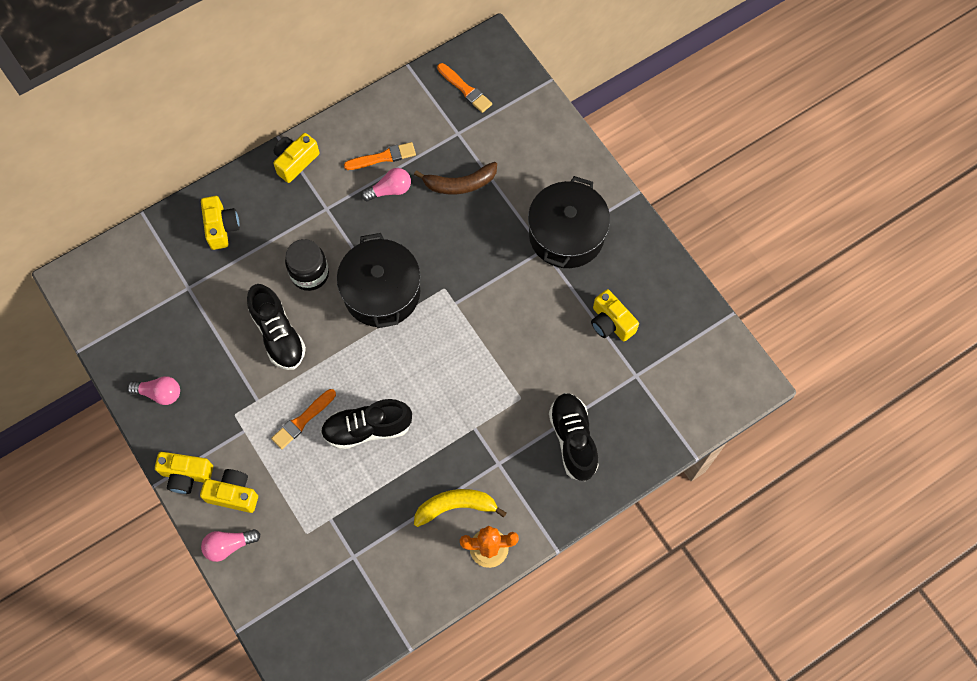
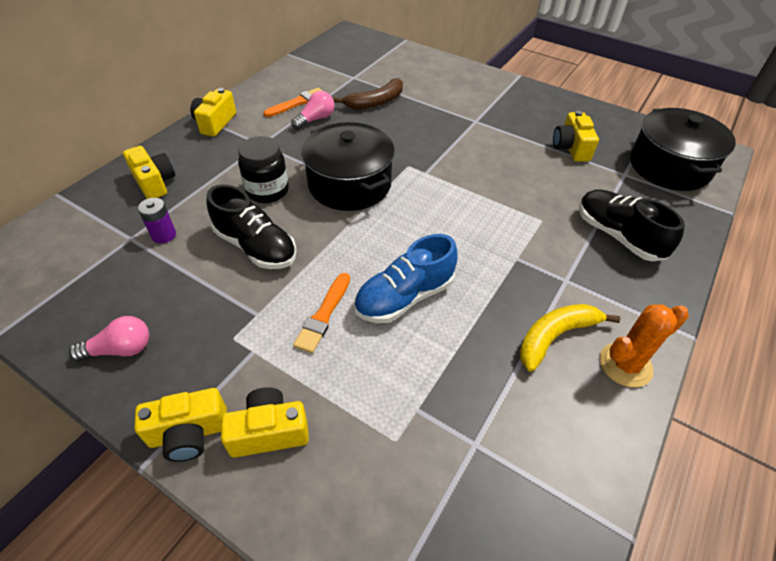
camera: 25 degrees left, 20 degrees down
pink light bulb [201,529,260,562] -> none
black shoe [320,399,412,450] -> blue shoe [354,234,458,323]
orange brush [437,63,492,113] -> none
black pot [528,176,610,268] -> black pot moved to [630,108,736,191]
yellow camera [591,289,639,341] -> yellow camera turned 60 degrees clockwise [553,111,599,161]
none -> purple battery [138,198,176,243]

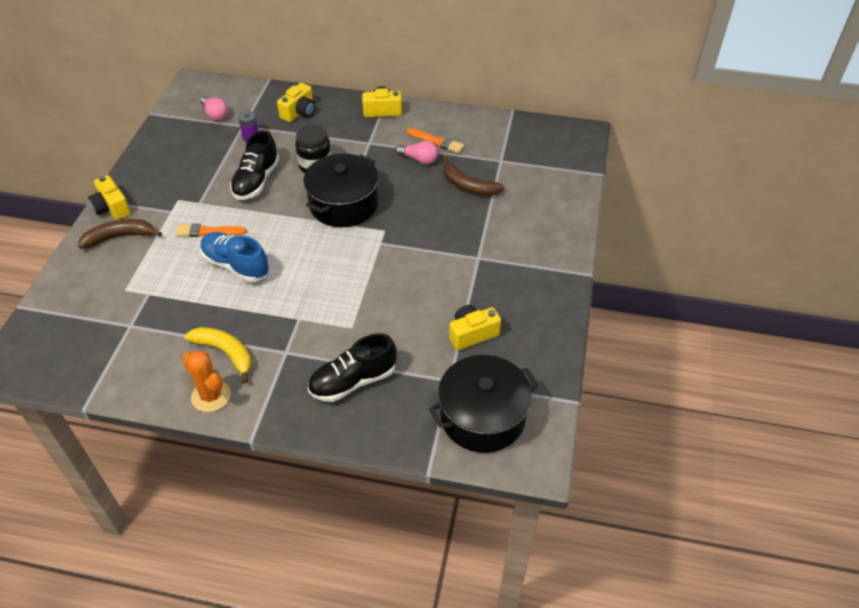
camera: 70 degrees right, 0 degrees up
pink light bulb [69,316,149,361] -> pink light bulb moved to [201,96,228,121]
yellow camera [221,387,309,458] -> brown banana [78,219,162,249]
black shoe [579,189,685,262] -> black shoe turned 150 degrees counterclockwise [308,333,397,402]

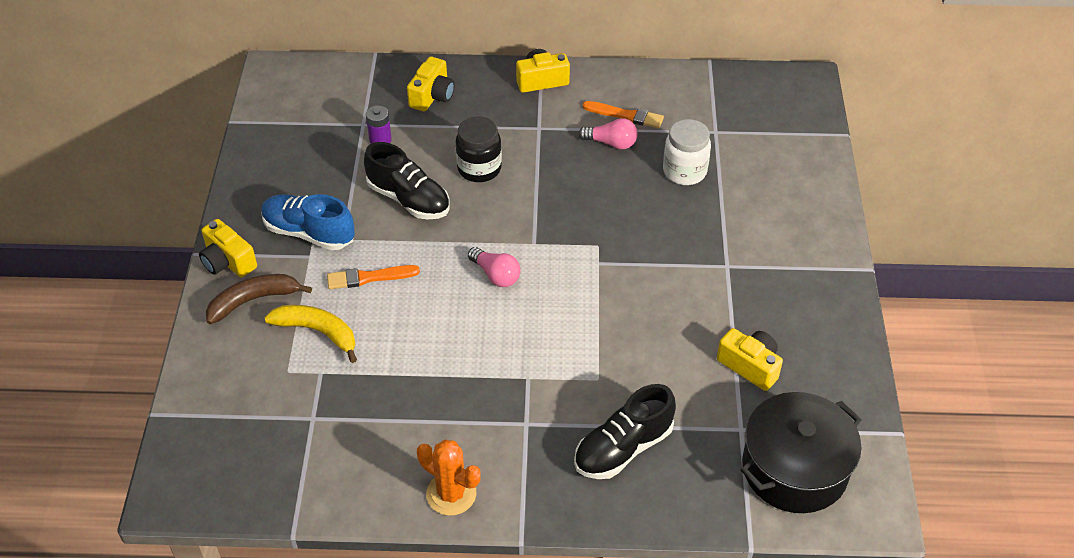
camera: 10 degrees left, 0 degrees up
yellow banana [184,327,252,383] -> yellow banana moved to [265,305,357,363]
blue shoe [200,232,269,282] -> blue shoe moved to [261,194,355,251]
pink light bulb [201,96,228,121] -> pink light bulb moved to [468,247,521,287]
black shoe [230,131,279,200] -> black shoe turned 60 degrees counterclockwise [364,142,450,220]
black pot [304,153,379,227] -> none
brown banana [443,156,504,196] -> white jar [663,119,711,185]
yellow camera [449,305,501,350] -> yellow camera turned 75 degrees clockwise [717,328,783,391]

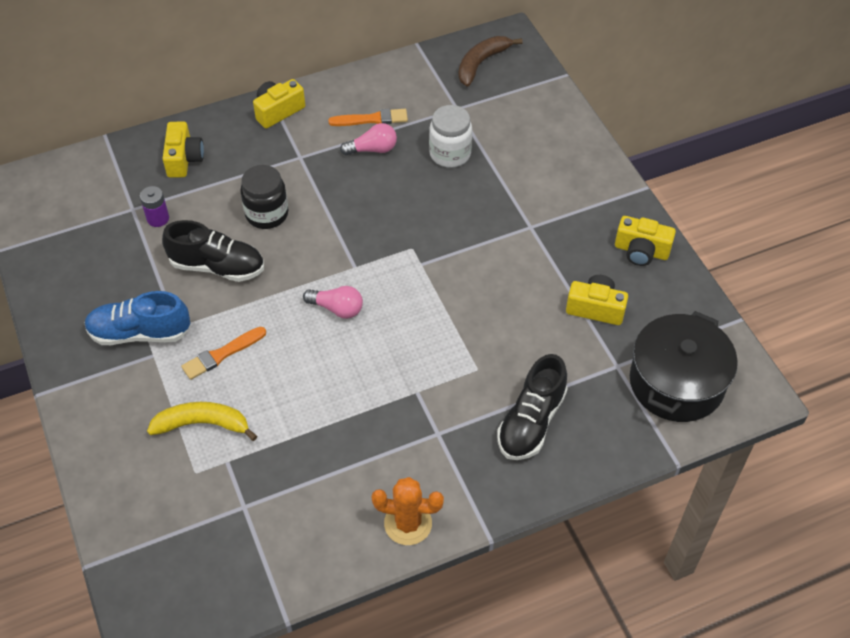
camera: 25 degrees left, 5 degrees up
yellow camera [199,219,257,278] -> yellow camera moved to [615,216,676,266]
brown banana [206,274,312,324] -> brown banana moved to [458,36,523,87]

